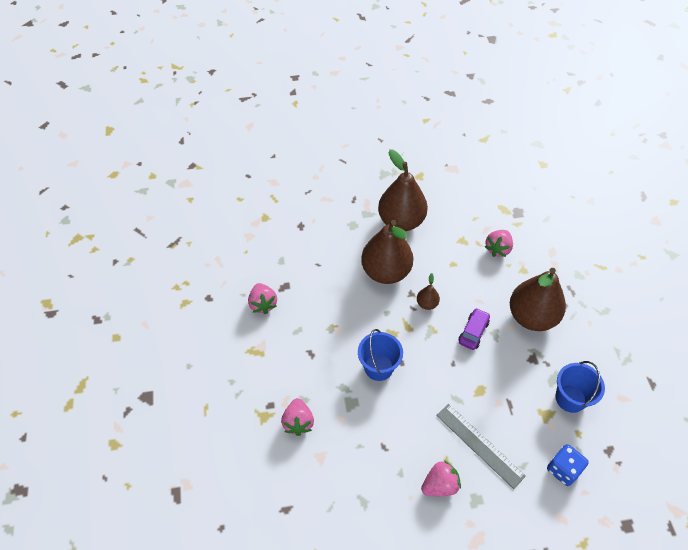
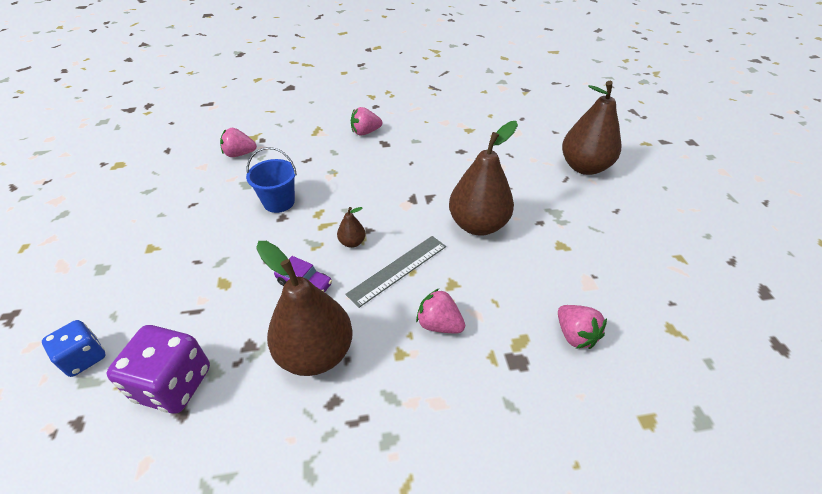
camera: 90 degrees right, 10 degrees down
brown pear [361,220,413,284] -> brown pear moved to [562,81,621,175]
pink strawberry [421,460,461,496] -> pink strawberry moved to [558,305,607,349]
grey ruler [436,404,526,489] -> grey ruler moved to [345,236,446,308]
blue bucket [555,361,605,413] -> purple dice [107,325,210,414]

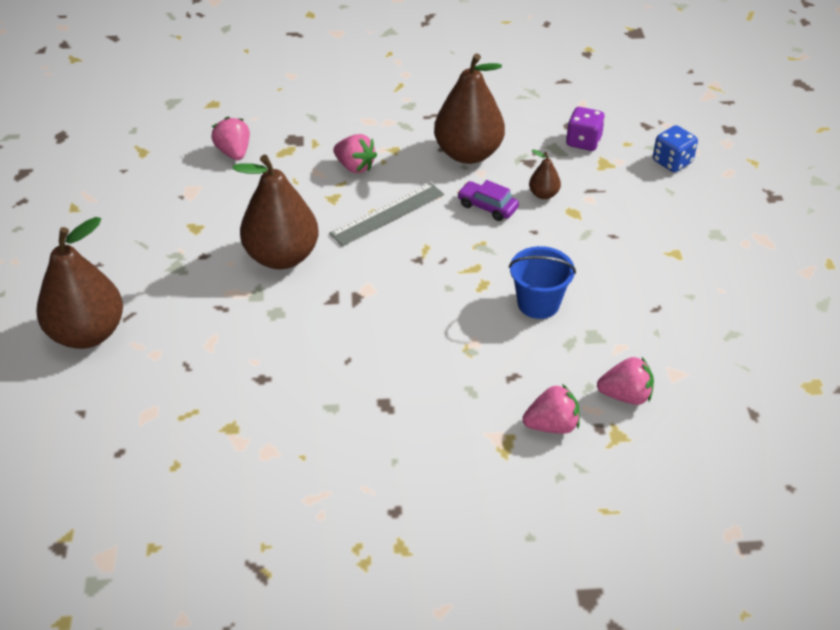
camera: 175 degrees left, 0 degrees up
purple dice [107,325,210,414] -> purple dice [566,107,605,151], size x0.63
brown pear [337,207,365,248] -> brown pear moved to [529,149,561,199]
pink strawberry [351,107,382,136] -> pink strawberry moved to [523,384,580,434]

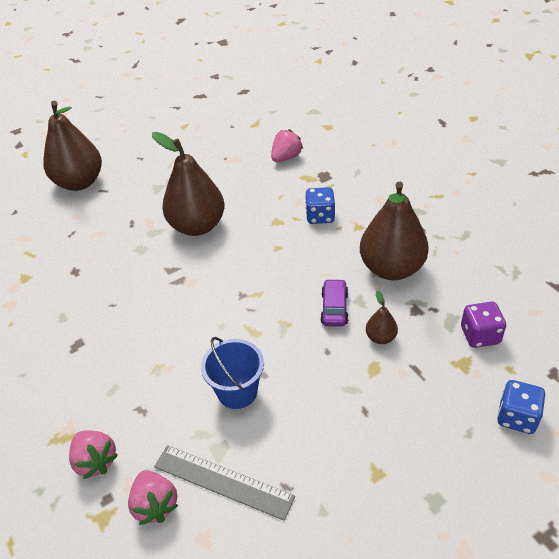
camera: 65 degrees right, 0 degrees up
grey ruler [329,182,444,246] -> grey ruler moved to [154,445,295,521]
pink strawberry [333,134,377,173] -> blue dice [305,187,335,224]

